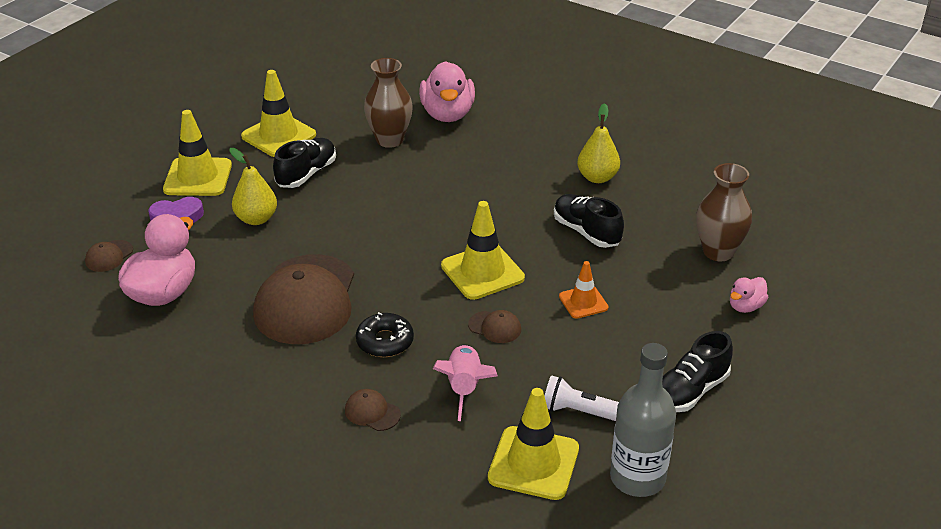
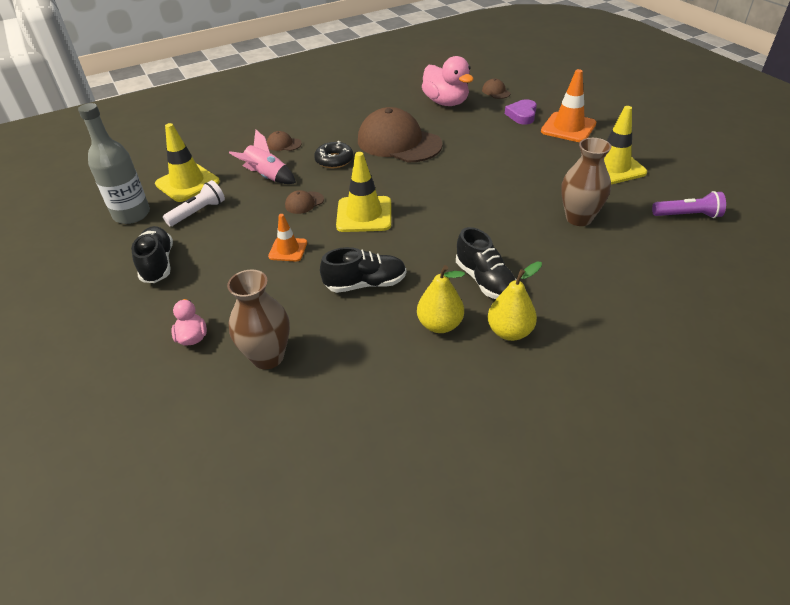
camera: 120 degrees right, 5 degrees up
yellow traffic cone [163,110,232,196] -> orange traffic cone [541,69,596,142]
yellow pear [229,148,277,225] -> yellow pear moved to [488,261,542,341]
black shoe [273,138,336,188] -> black shoe moved to [456,227,517,299]
brown cap [345,389,401,431] -> brown cap turned 135 degrees counterclockwise [267,131,302,151]
pink duck [419,61,475,122] -> none
none -> purple flashlight [652,191,726,218]

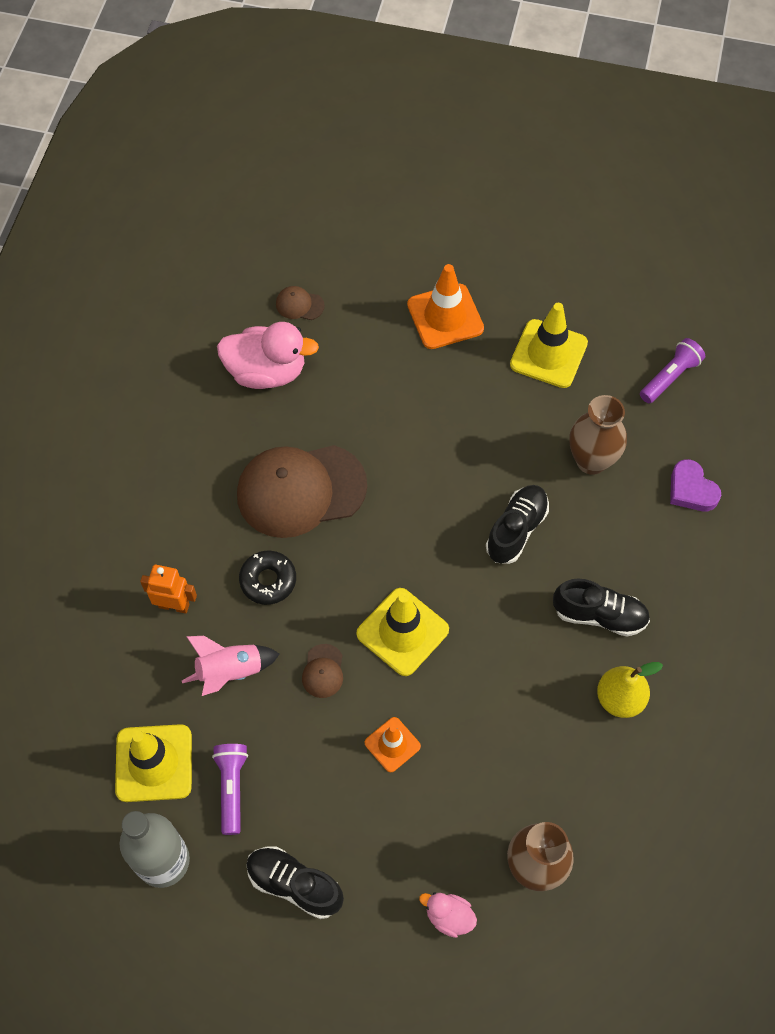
camera: 50 degrees left, 20 degrees up
white flashlight [163,180,225,226] -> purple flashlight [212,744,248,835]
brown cap [267,131,302,151] -> orange robot [140,565,197,614]
black shoe [320,247,406,293] -> black shoe moved to [486,485,549,564]
yellow pear [488,261,542,341] -> none
purple heart [505,99,537,125] -> purple heart moved to [670,459,721,511]

